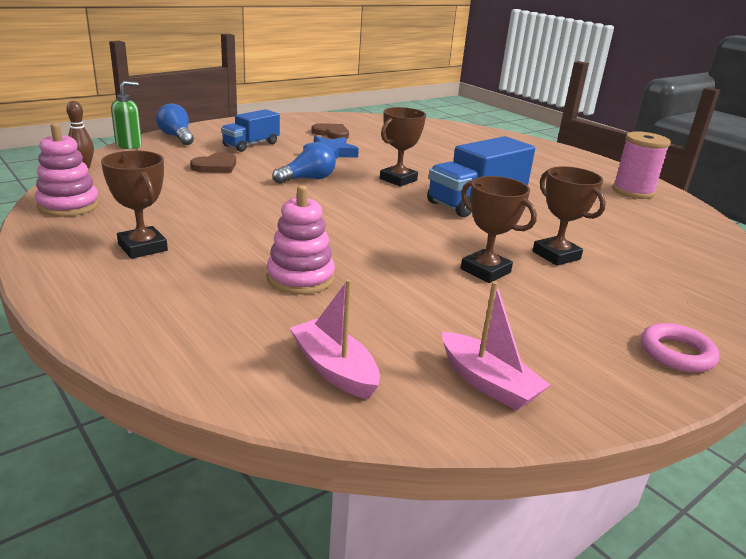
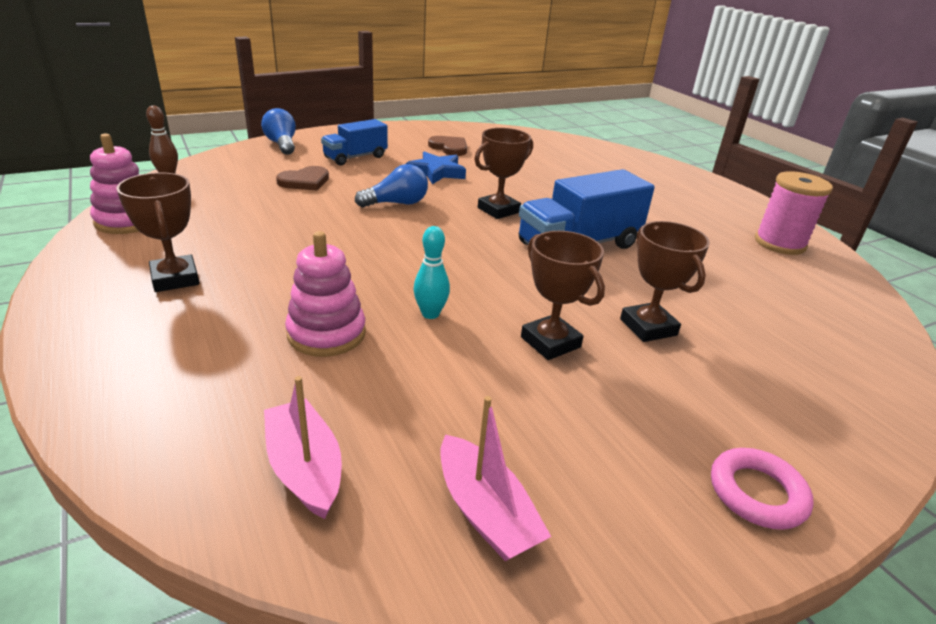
camera: 10 degrees right, 5 degrees up
green soap dispenser [111,81,142,149] -> none
none -> turquoise bowling pin [413,226,450,319]

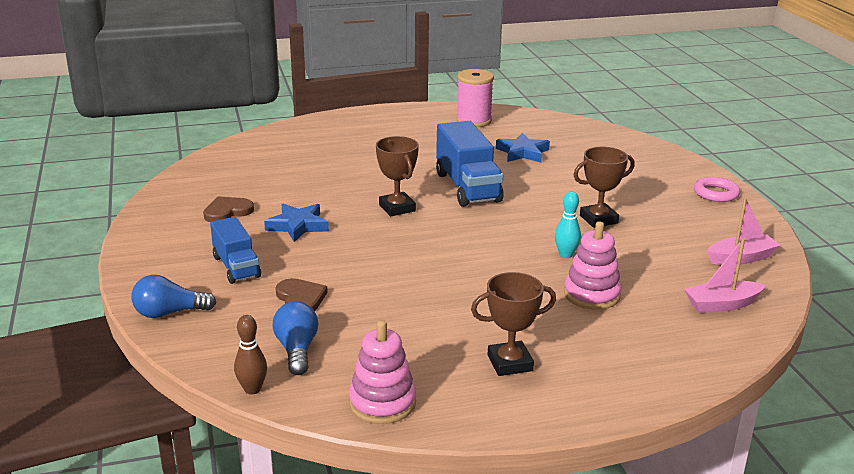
camera: 75 degrees left, 5 degrees down
blue light bulb [355,164,428,208] -> blue light bulb moved to [273,301,318,375]
brown trophy [620,221,710,342] -> none
none -> blue star [496,133,550,163]

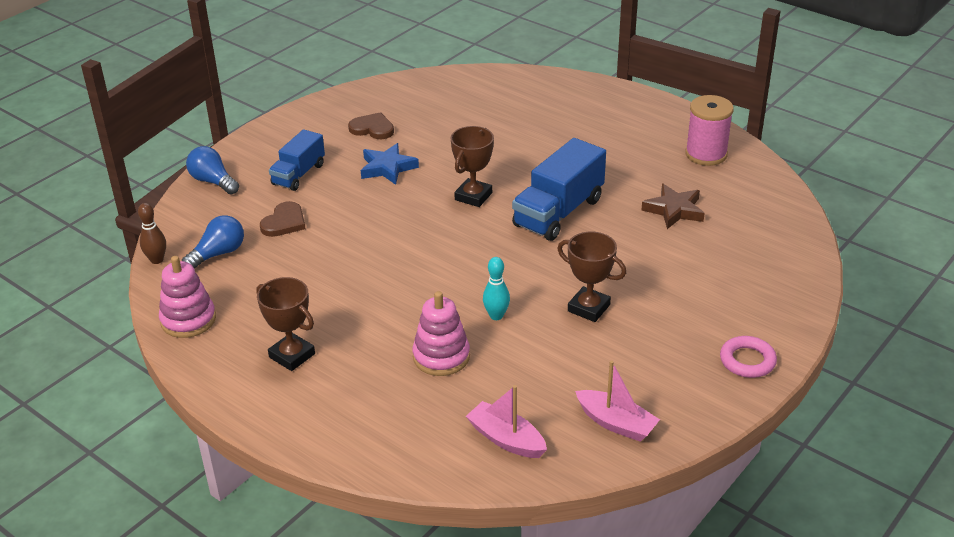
camera: 55 degrees right, 10 degrees up
blue star [496,133,550,163] -> brown star [642,184,705,229]

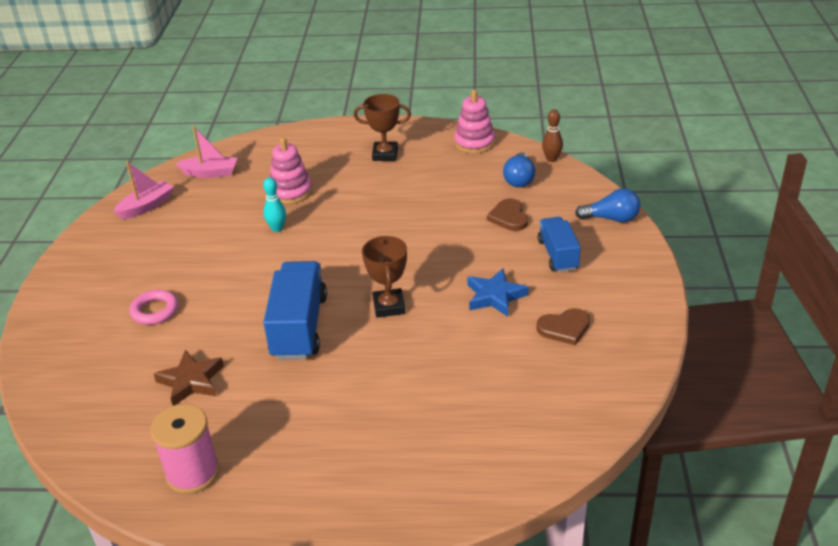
camera: 145 degrees right, 0 degrees up
brown trophy [557,232,626,322] -> none
pink boat [575,360,660,442] -> pink boat turned 135 degrees clockwise [113,161,173,219]
pink ring [720,336,777,378] -> pink ring moved to [129,290,178,325]

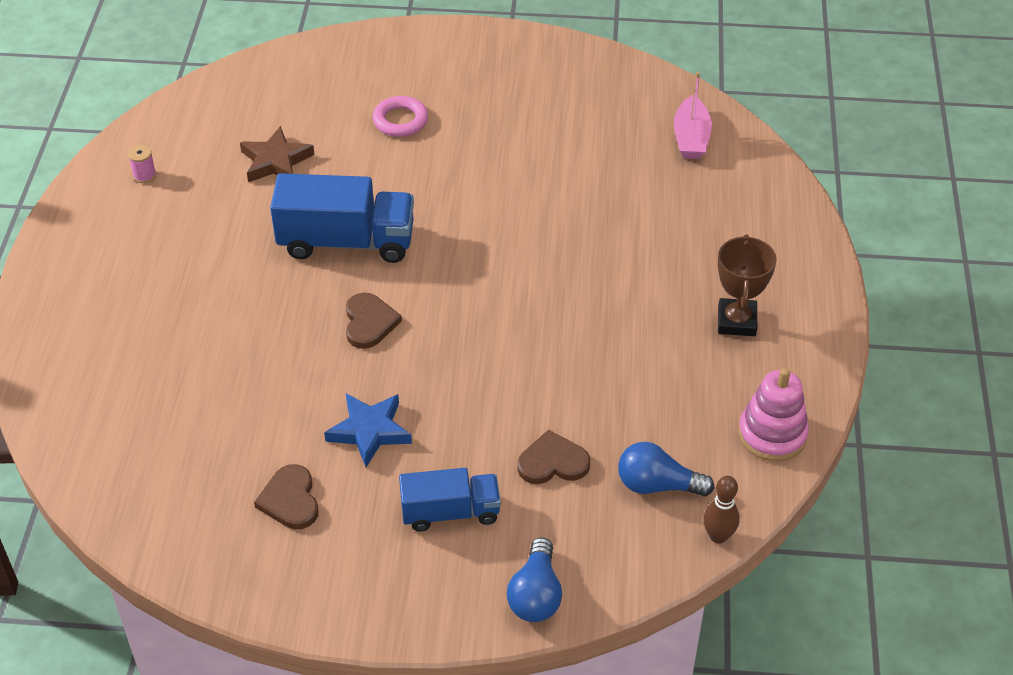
camera: 90 degrees right, 10 degrees up
pink boat [113,161,173,219] -> none
pink spool [150,404,220,494] -> pink spool [128,145,156,183], size x0.44
turquoise bowling pin [263,177,286,232] -> none
pink stacking toy [270,137,312,204] -> none
brown trophy [362,236,407,318] -> brown heart [346,293,402,349]

